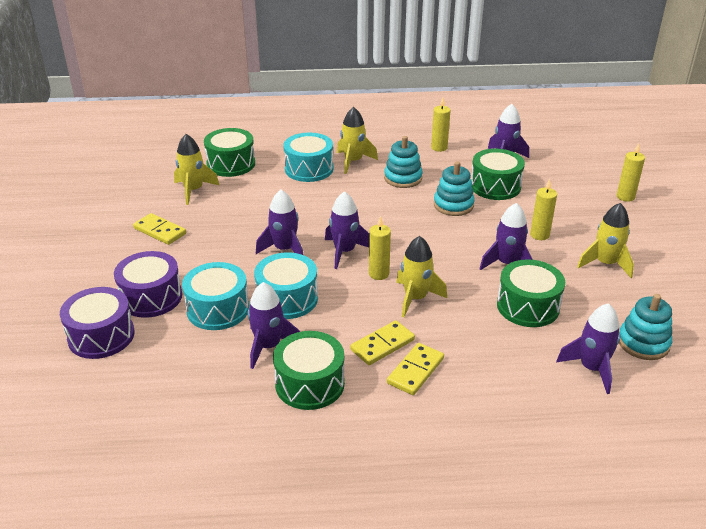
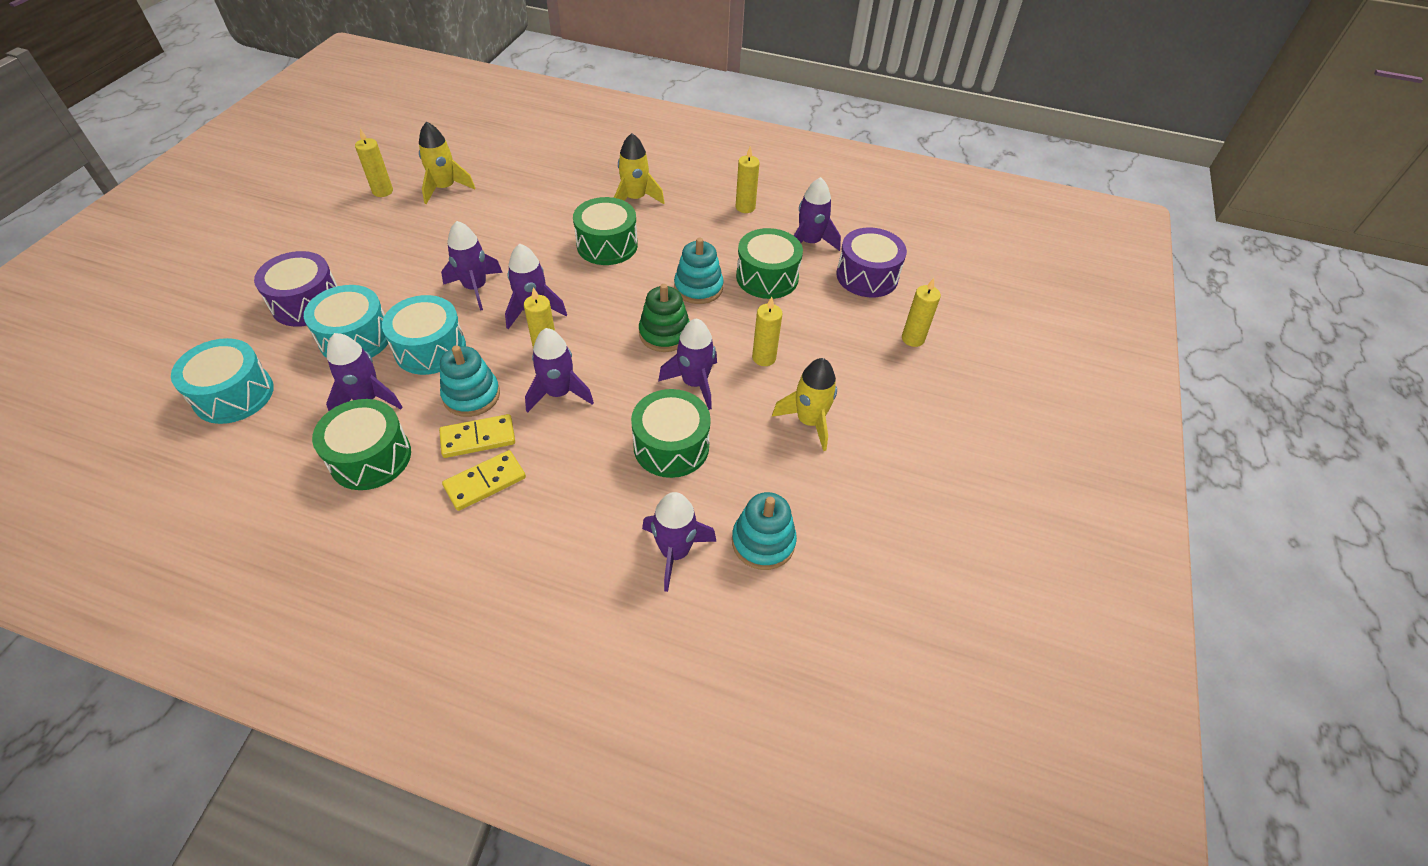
camera: 20 degrees right, 15 degrees up
purple drum [60,287,135,359] -> purple drum moved to [836,228,907,297]
yellow domino [133,213,186,245] -> none
green drum [204,128,255,177] -> green drum moved to [573,197,638,265]
turquoise drum [283,133,333,182] -> turquoise drum moved to [171,338,274,424]
turquoise stacking toy [384,136,423,188] -> turquoise stacking toy moved to [440,345,500,417]
yellow rocket [396,236,447,317] -> purple rocket [525,328,594,413]
none -> yellow candle [355,128,393,197]
none -> green stacking toy [639,284,689,352]

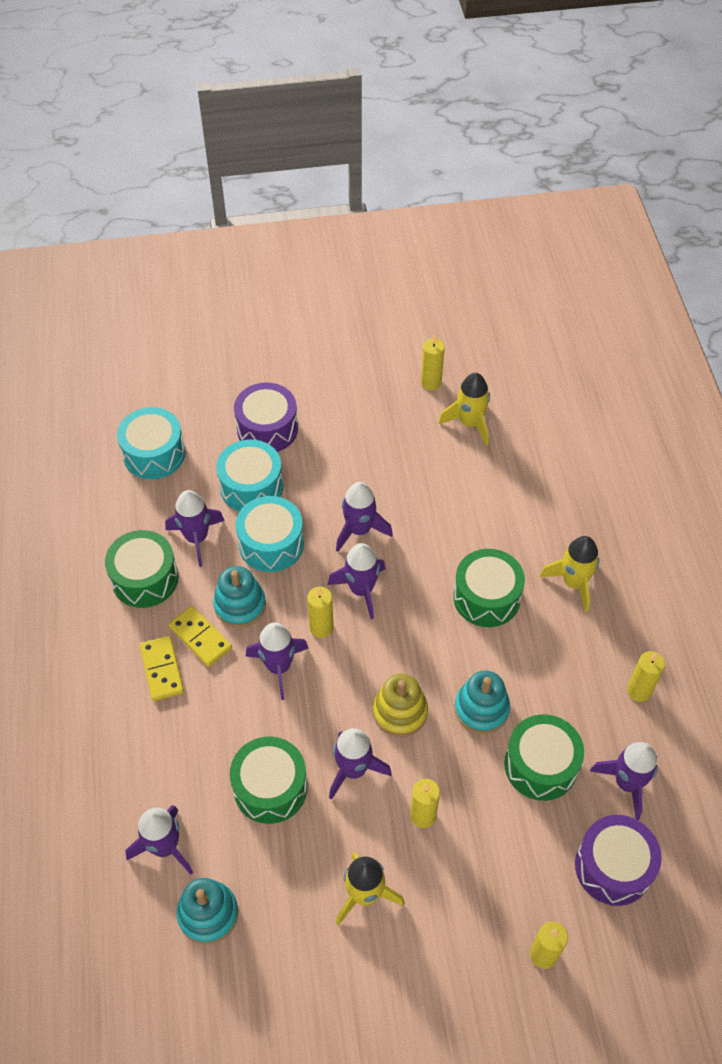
camera: 65 degrees right, 5 degrees up
yellow domino [442,450,526,511] -> yellow domino turned 45 degrees clockwise [140,636,184,701]
green stacking toy [639,284,689,352] -> yellow stacking toy [373,674,428,737]

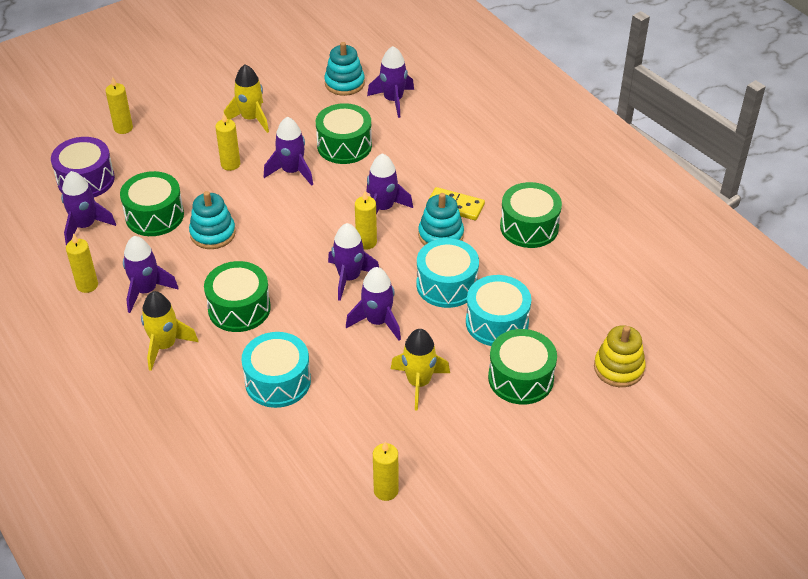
camera: 155 degrees right, 10 degrees down
turquoise drum [117,407,185,479] -> turquoise drum moved to [241,332,311,408]
yellow domino [140,636,184,701] -> none
purple rocket [165,490,225,567] -> purple rocket moved to [123,236,179,313]
purple drum [234,383,298,452] -> green drum [488,329,557,405]
yellow stacking toy [373,674,428,737] -> yellow stacking toy moved to [594,325,646,387]
yellow rocket [438,373,490,446] -> yellow rocket moved to [391,329,450,411]

